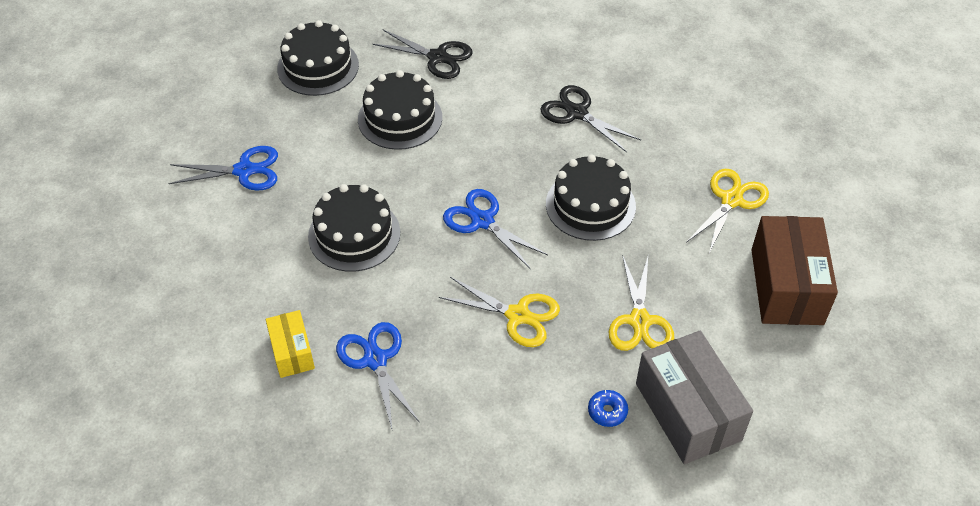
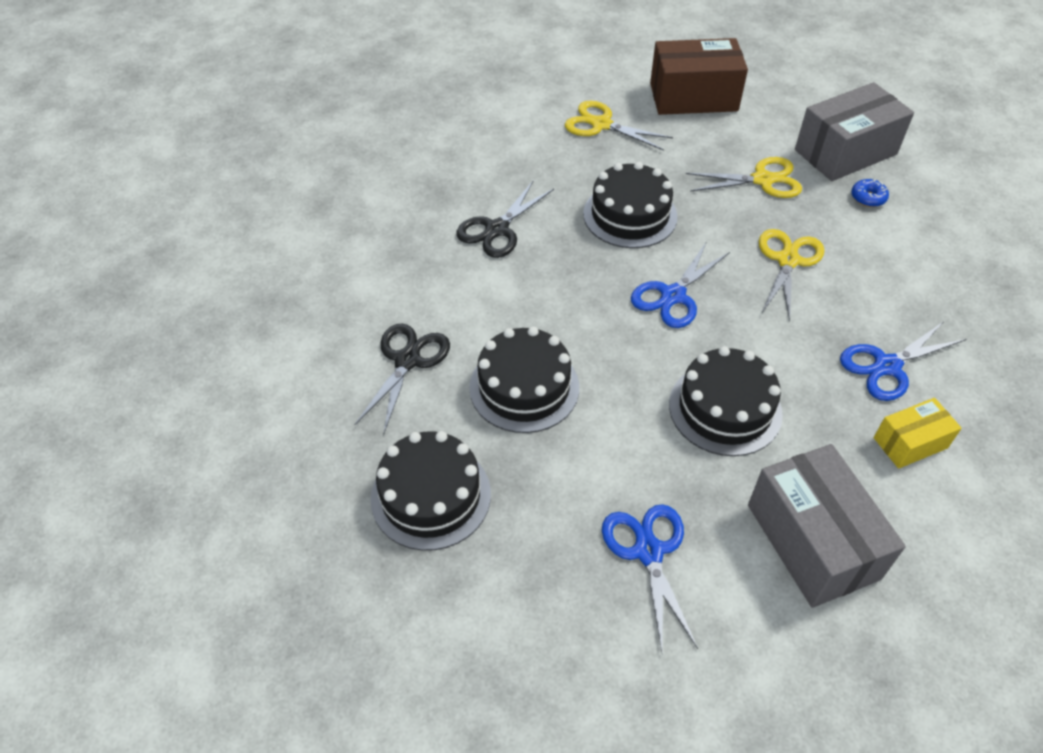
camera: 95 degrees left, 0 degrees up
none -> grey box [748,444,906,608]

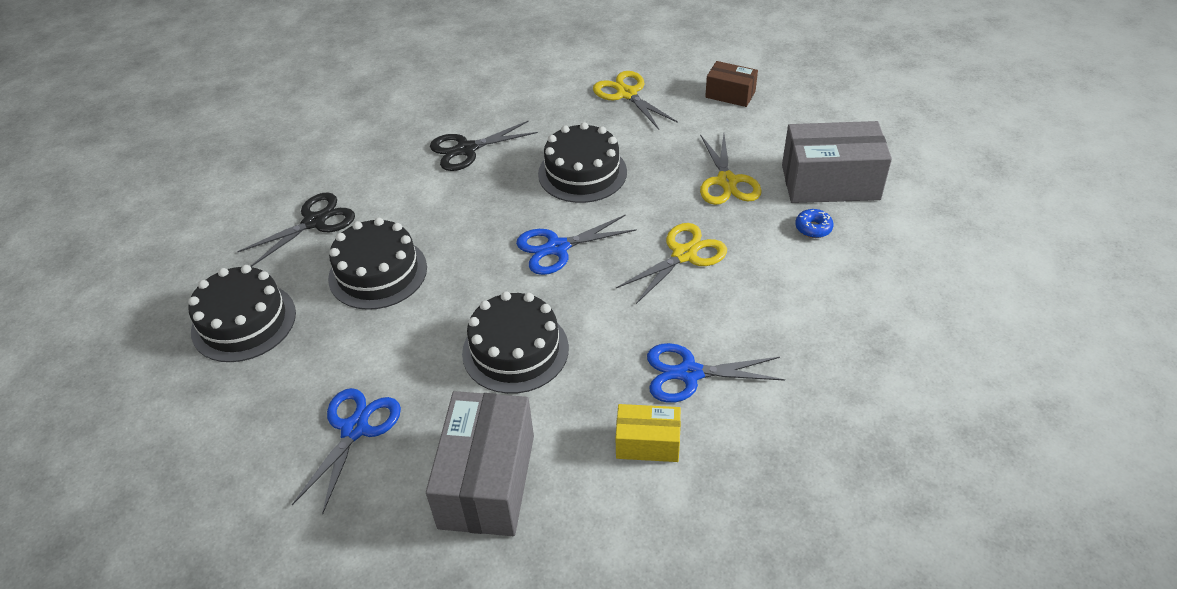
camera: 30 degrees right, 5 degrees down
brown box [650,38,748,115] -> brown box [705,61,758,107], size x0.54
yellow scissors [686,157,802,198] -> yellow scissors turned 60 degrees clockwise [700,134,762,205]

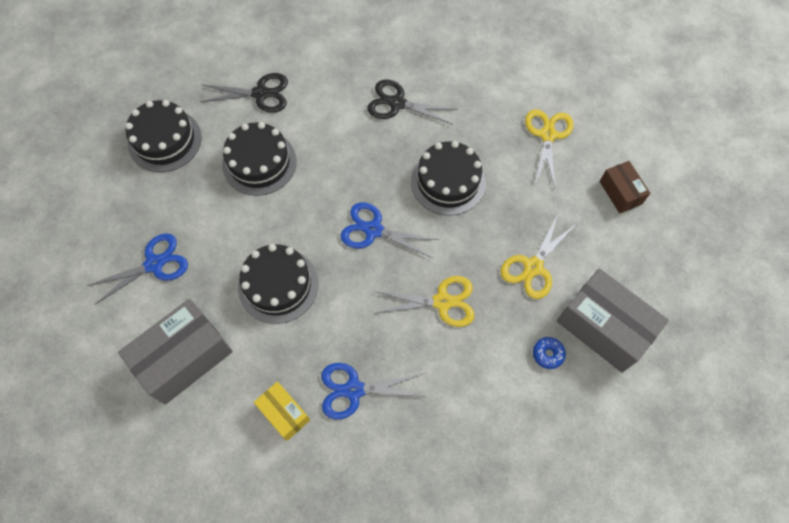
camera: 40 degrees right, 20 degrees up
blue scissors [647,343,785,403] -> blue scissors turned 45 degrees counterclockwise [321,363,427,419]

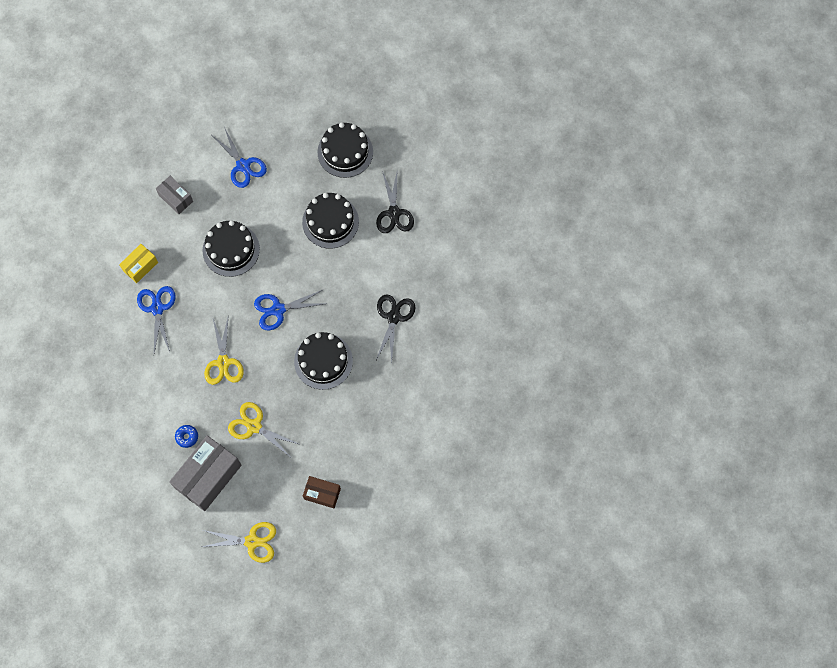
camera: 85 degrees right, 5 degrees up
grey box [118,299,233,405] -> grey box [156,176,193,214], size x0.54
blue scissors [340,202,439,258] -> blue scissors turned 120 degrees counterclockwise [254,290,324,330]
yellow scissors [525,109,573,188] -> yellow scissors moved to [202,522,276,563]
brown box [600,161,650,214] -> brown box turned 45 degrees clockwise [303,476,341,508]

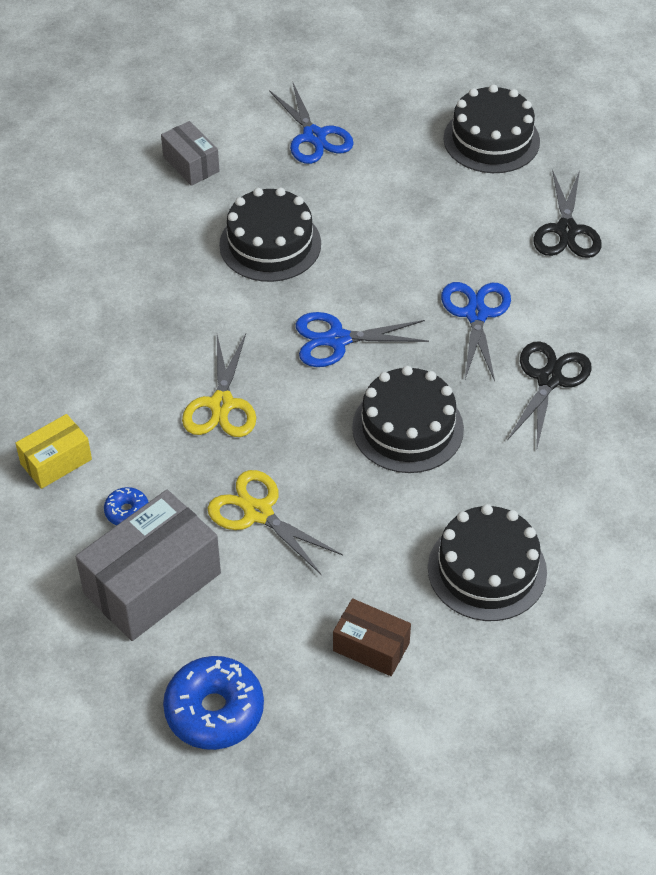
camera: 10 degrees right, 20 degrees down
yellow box [119,244,158,283] -> yellow box moved to [15,414,92,489]
blue scissors [137,286,176,353] -> blue scissors moved to [441,282,511,381]
yellow scissors [202,522,276,563] -> blue donut [163,656,264,750]
black cake [302,193,359,249] -> black cake moved to [428,504,547,621]

